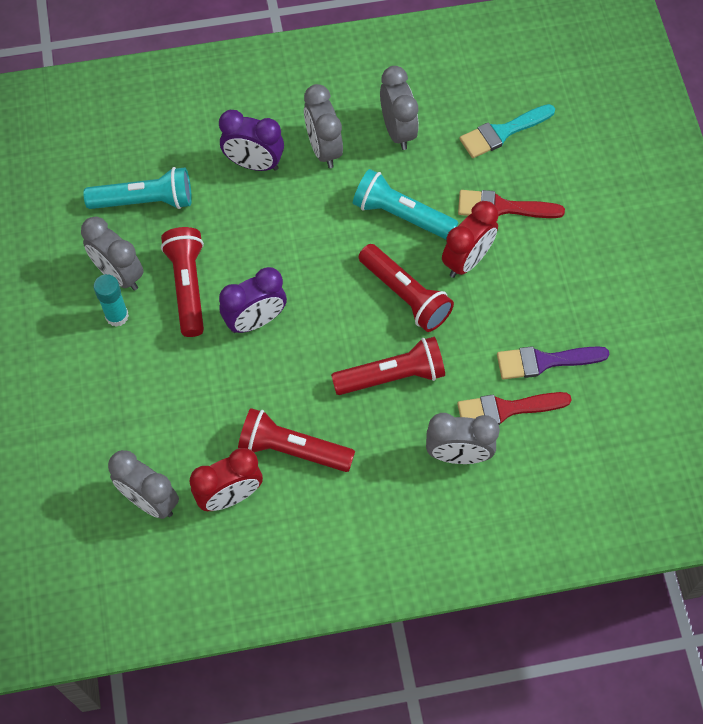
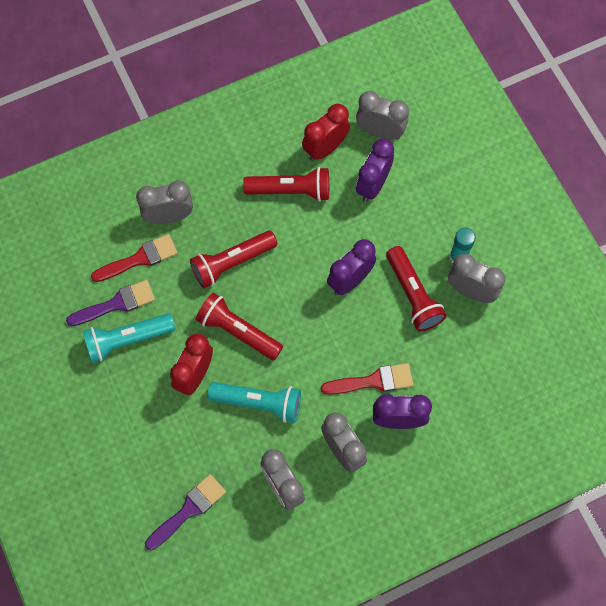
camera: 165 degrees right, 5 degrees up
turquoise flashlight [83,167,192,209] -> turquoise flashlight moved to [82,314,175,363]
red brush [458,190,565,218] -> red brush moved to [321,363,413,395]
turquoise brush [459,104,555,158] -> purple brush [145,474,226,550]
none -> purple clock [356,139,394,202]

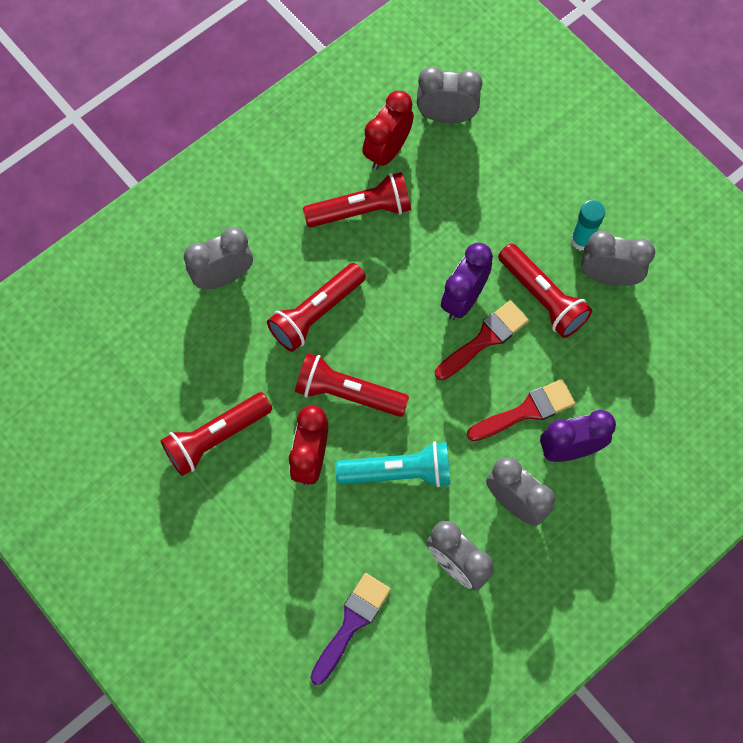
camera: 15 degrees left, 0 degrees up
purple brush [66,280,155,326] -> none
turquoise flashlight [82,314,175,363] -> red flashlight [160,392,272,476]
red brush [91,234,178,282] -> red brush moved to [435,300,529,380]
purple clock [356,139,394,202] -> none

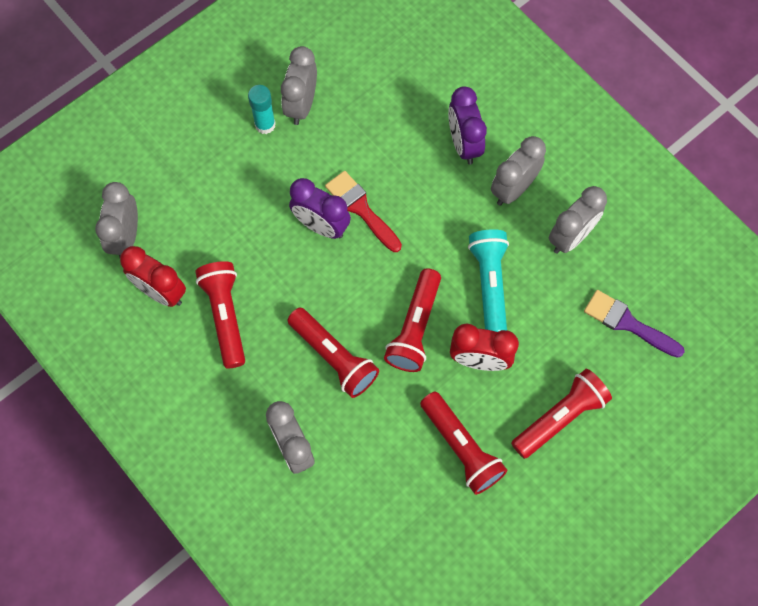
camera: 90 degrees left, 0 degrees up
red brush [467,379,575,441] -> none
red flashlight [498,243,592,338] -> red flashlight moved to [511,369,612,459]

